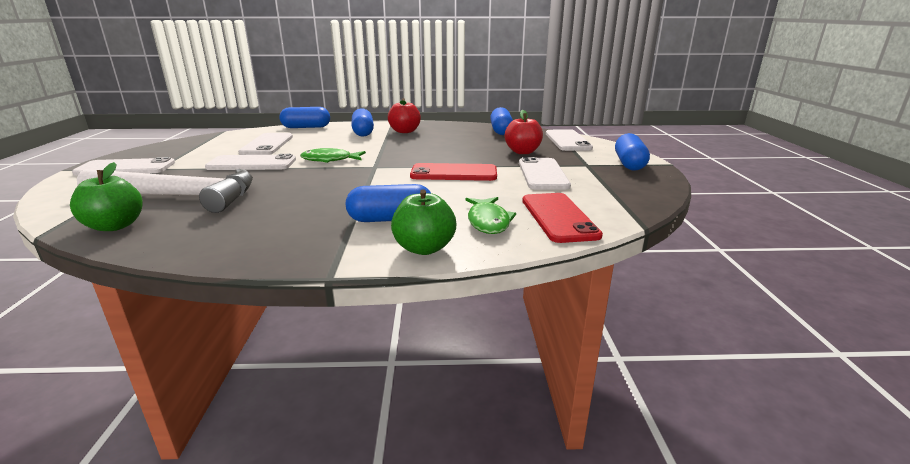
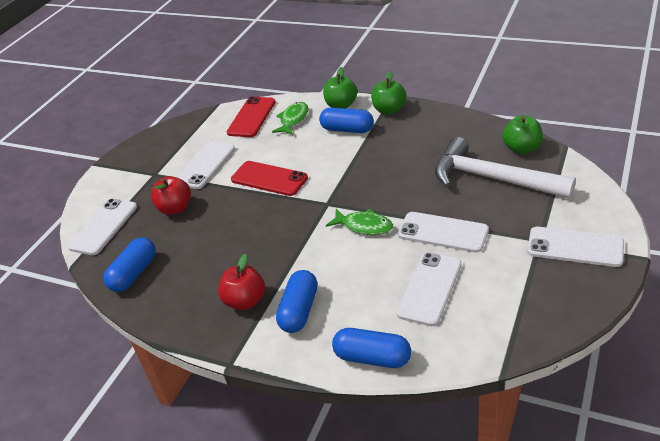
camera: 150 degrees left, 15 degrees up
blue capsule [615,133,650,171] -> none
none -> green apple [371,71,406,114]

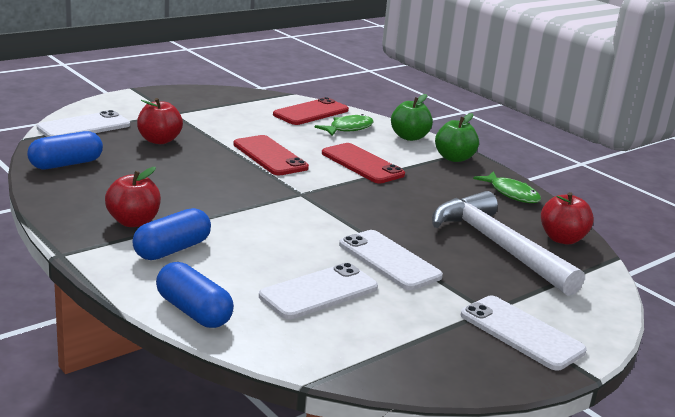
camera: 20 degrees right, 15 degrees down
white phone [177,141,235,189] -> none
blue capsule [319,107,374,133] -> none
green fish [326,209,393,235] -> green fish moved to [473,171,541,203]
green apple [502,116,543,154] -> red apple [541,192,594,244]
none -> red phone [322,143,405,183]

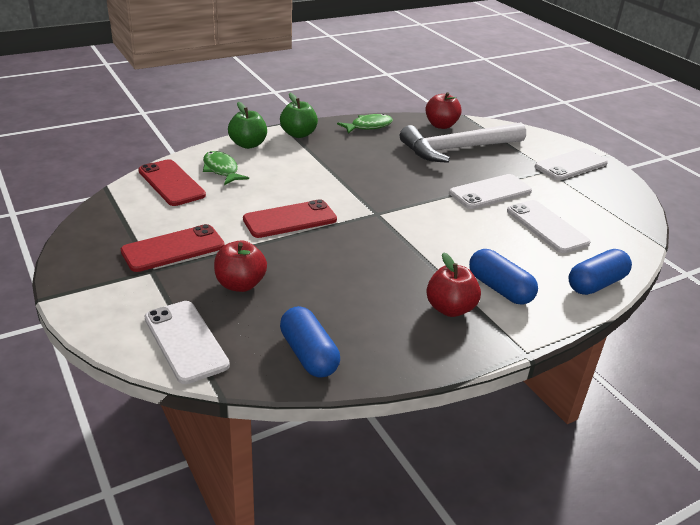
camera: 80 degrees left, 10 degrees up
red phone [322,143,405,183] -> red phone moved to [121,224,225,272]

